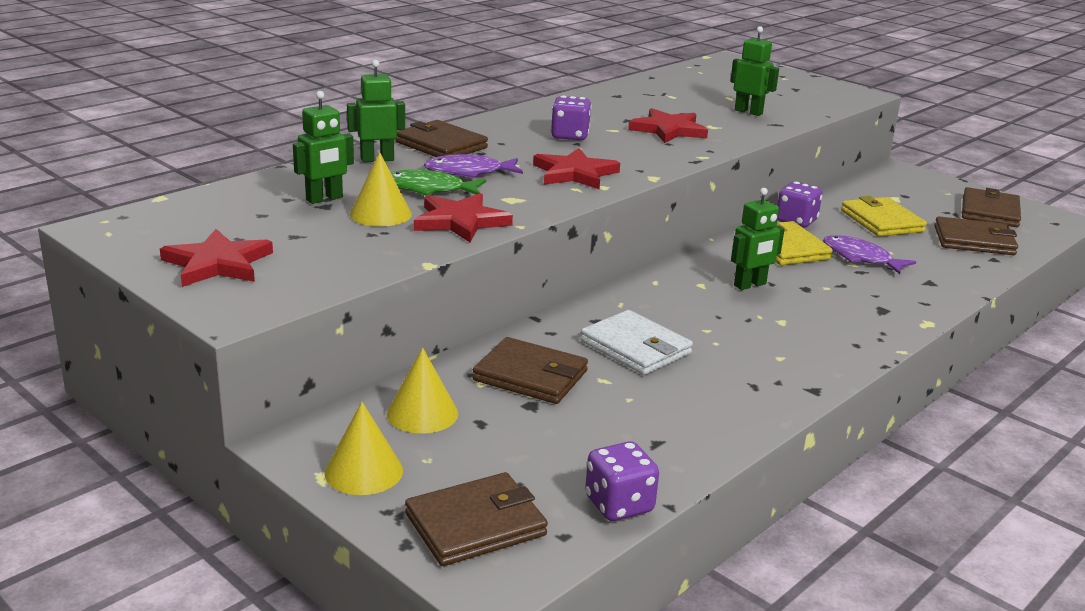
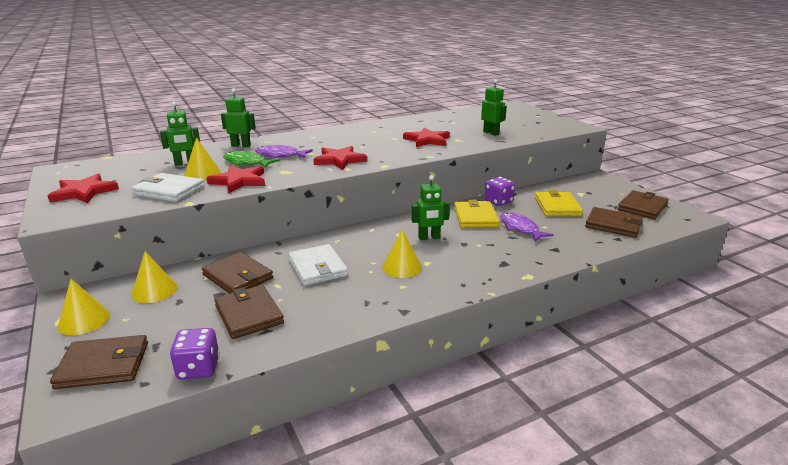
camera: 20 degrees right, 0 degrees up
brown wallet [395,120,488,157] -> brown wallet moved to [214,285,284,339]
purple dice [551,96,592,140] -> none
none -> white wallet [131,173,204,202]
none -> yellow cone [382,230,422,278]

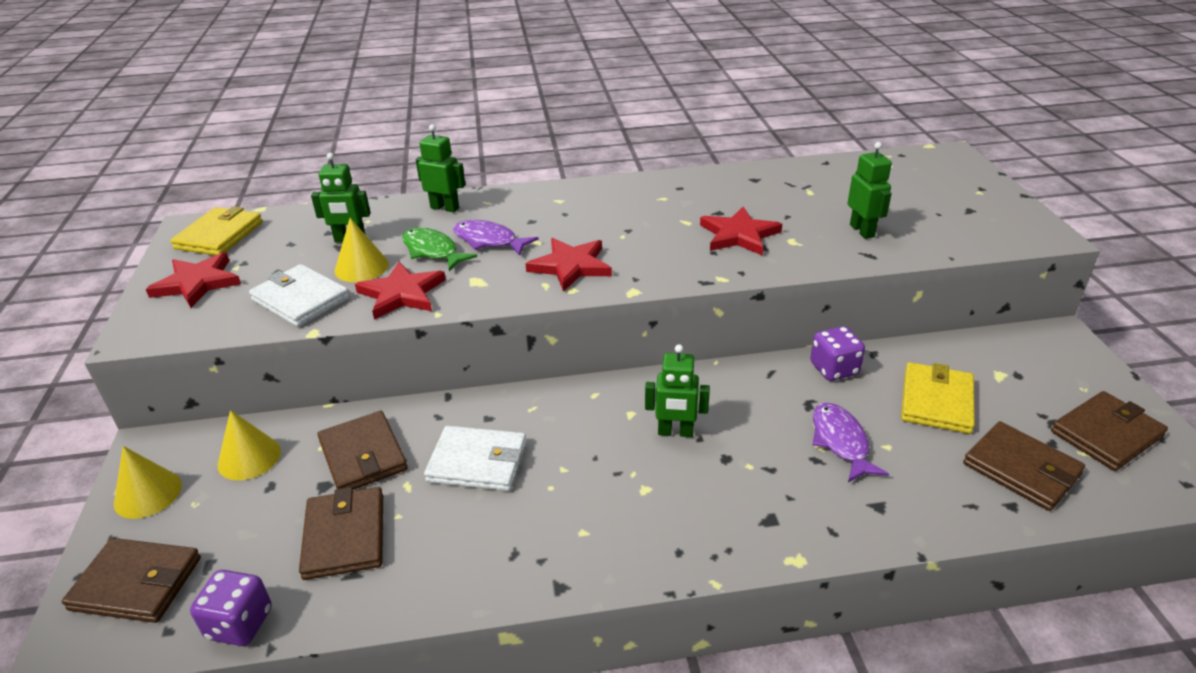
camera: 20 degrees right, 10 degrees up
white wallet [288,244,348,286] -> white wallet turned 75 degrees counterclockwise [424,426,527,491]
yellow cone [382,230,422,278] -> none
yellow wallet [454,200,500,228] -> yellow wallet moved to [170,206,263,255]

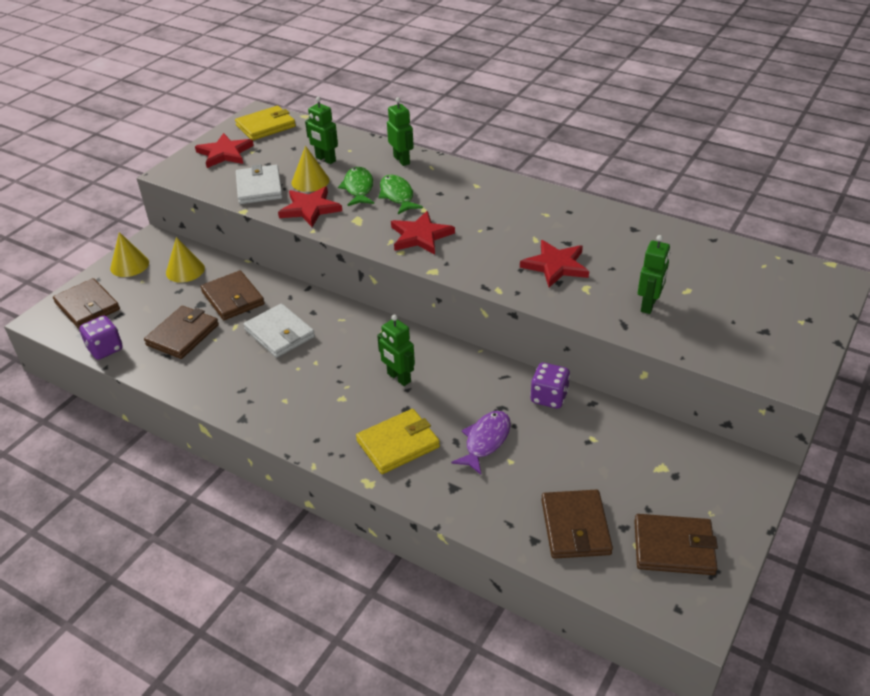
camera: 40 degrees right, 5 degrees up
brown wallet [317,411,408,490] -> brown wallet turned 45 degrees counterclockwise [200,270,264,320]
purple fish [453,220,539,256] -> green fish [378,175,423,214]
yellow wallet [901,362,975,434] -> yellow wallet moved to [356,409,440,474]

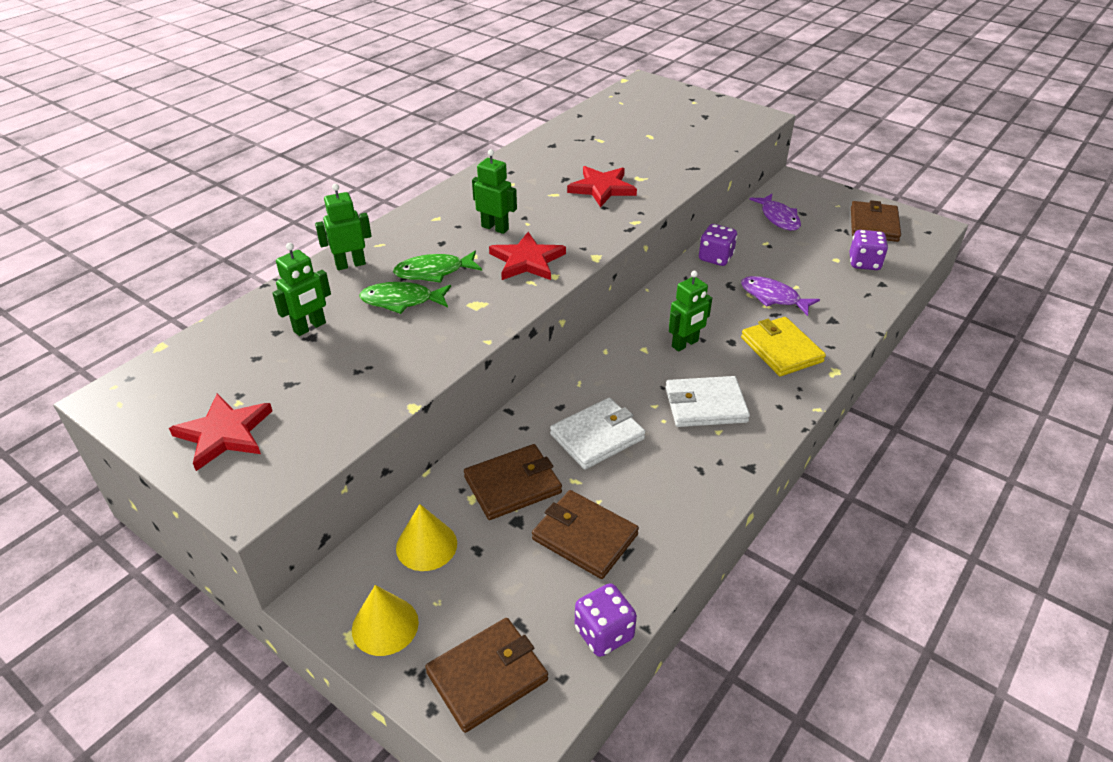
camera: 85 degrees left, 0 degrees up
yellow wallet [235,106,296,140] -> none
white wallet [236,164,283,204] -> white wallet moved to [665,376,750,427]
red star [278,186,342,227] -> none
yellow cone [291,146,329,192] -> none
brown wallet [541,489,613,559] -> purple dice [849,230,888,270]
green robot [638,235,670,314] -> green robot moved to [472,149,517,234]
none -> purple fish [749,194,801,231]

